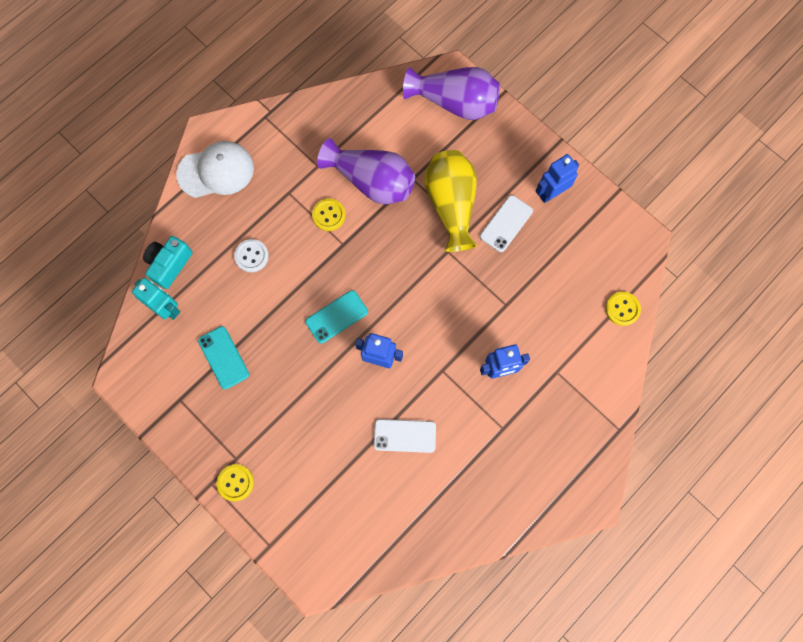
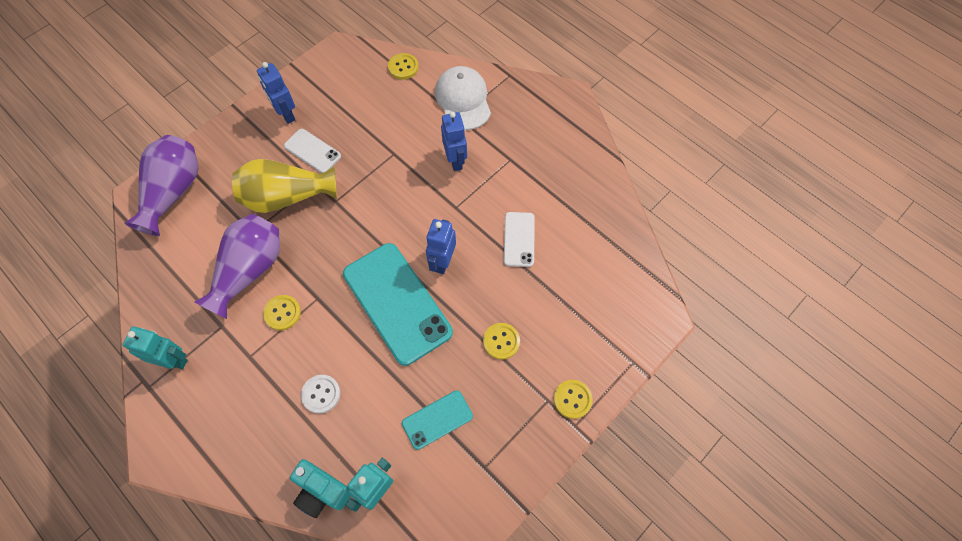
camera: 90 degrees left, 10 degrees down
white cap [176,141,254,198] -> white cap moved to [435,66,491,130]
turquoise phone [305,290,368,343] -> turquoise phone [343,243,453,366], size x1.98
none -> turquoise robot [123,327,187,369]
none -> yellow button [483,323,520,360]

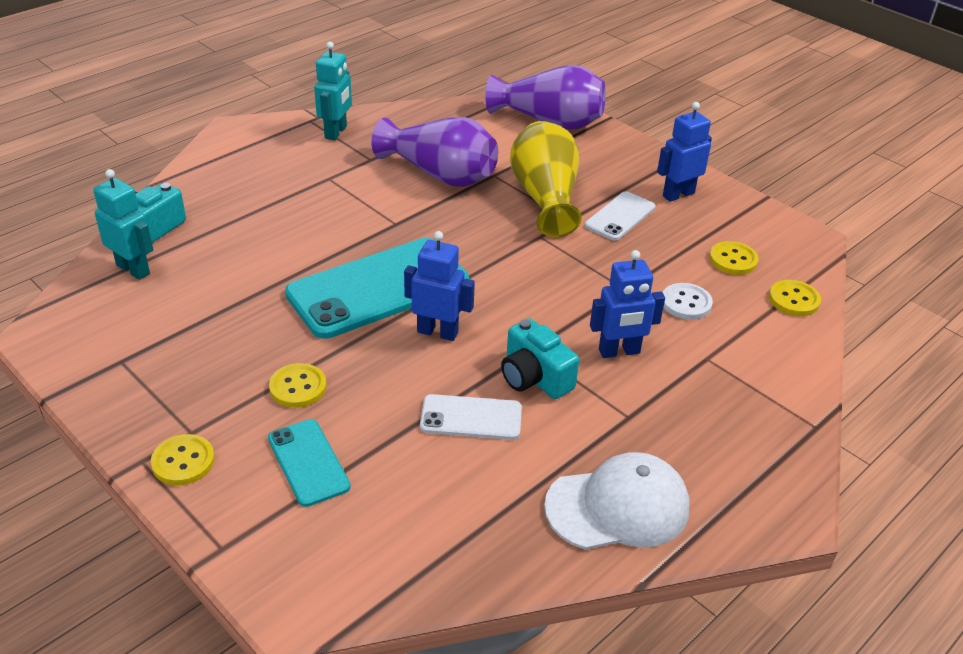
camera: 90 degrees right, 25 degrees down
yellow button [263,295,301,331] -> yellow button moved to [709,241,759,275]
white button [301,375,340,414] -> white button moved to [663,283,713,320]
turquoise phone [402,390,473,450] -> turquoise phone moved to [268,419,351,507]
white cap [435,66,491,130] -> white cap moved to [544,452,690,550]
none -> turquoise camera [501,318,579,399]

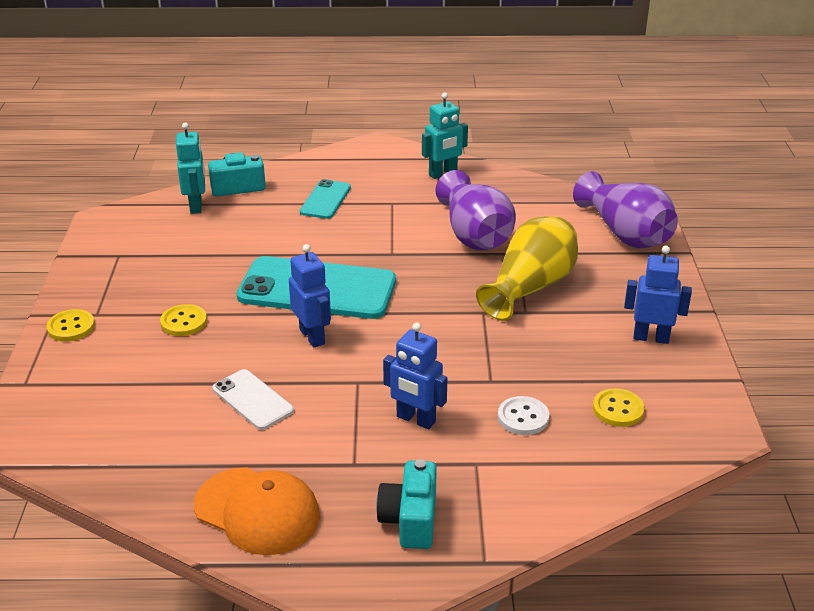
camera: 45 degrees right, 5 degrees down
turquoise phone [268,419,351,507] -> turquoise phone moved to [300,179,351,219]
turquoise camera [501,318,579,399] -> turquoise camera moved to [376,459,437,549]
white cap [544,452,690,550] -> orange cap [194,467,320,555]
white phone [585,191,655,241] -> none
yellow button [769,280,821,316] -> none

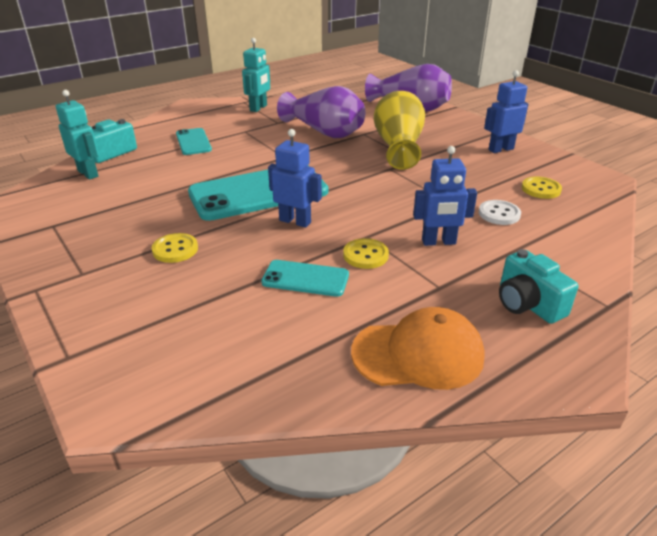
camera: 35 degrees left, 0 degrees up
yellow button [46,309,95,342] -> yellow button moved to [343,238,389,269]
white phone [212,369,294,430] -> turquoise phone [261,260,349,297]

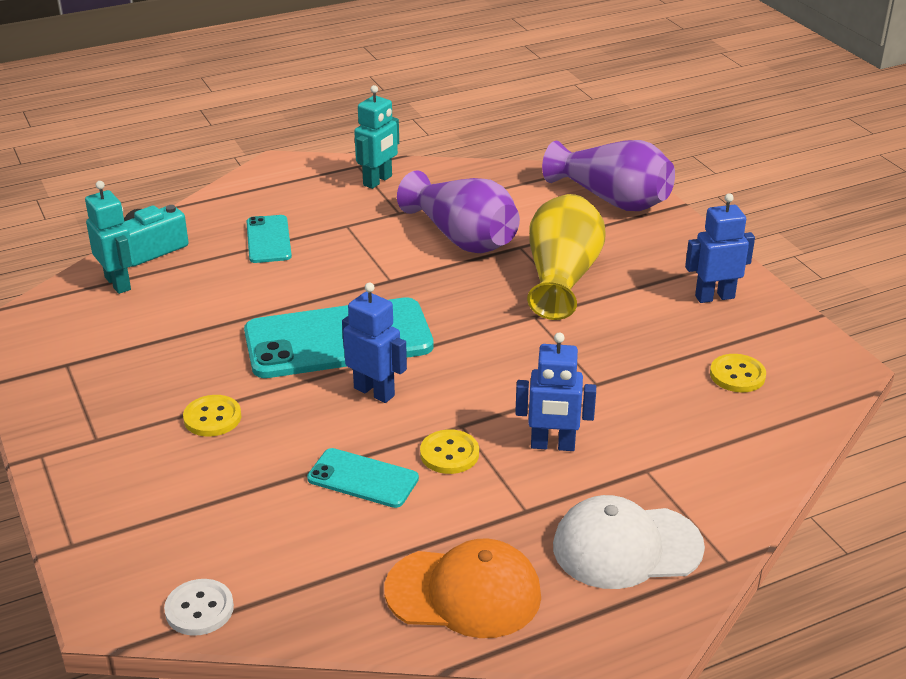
camera: 10 degrees right, 0 degrees up
white button [479,200,521,225] -> white button moved to [164,579,234,636]
turquoise camera [499,249,578,324] -> white cap [553,495,705,589]

